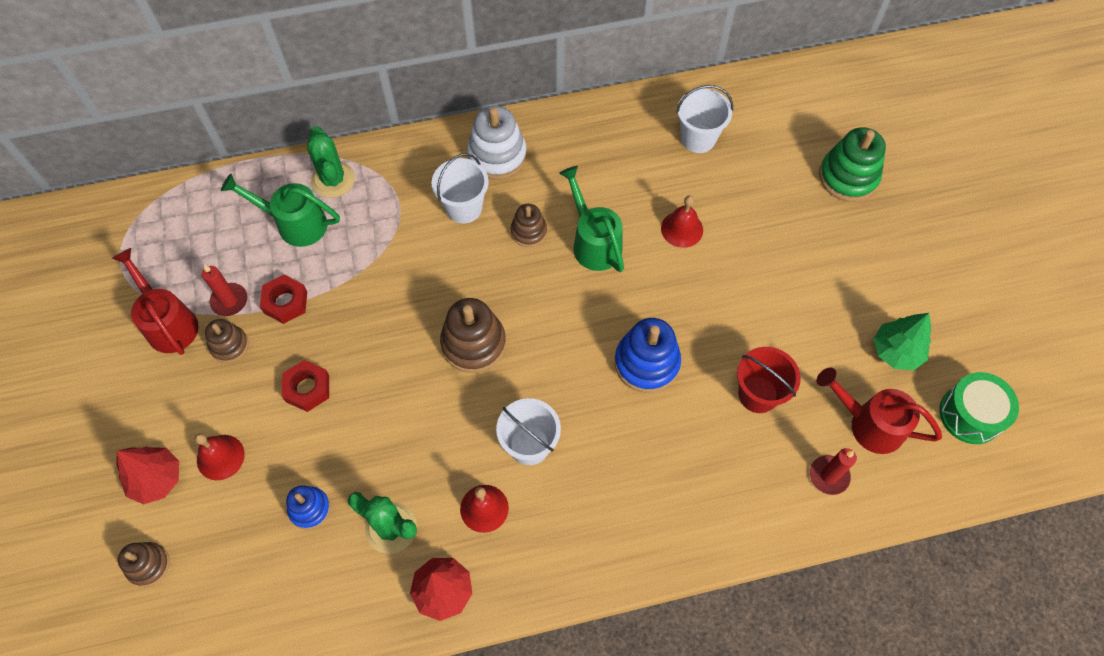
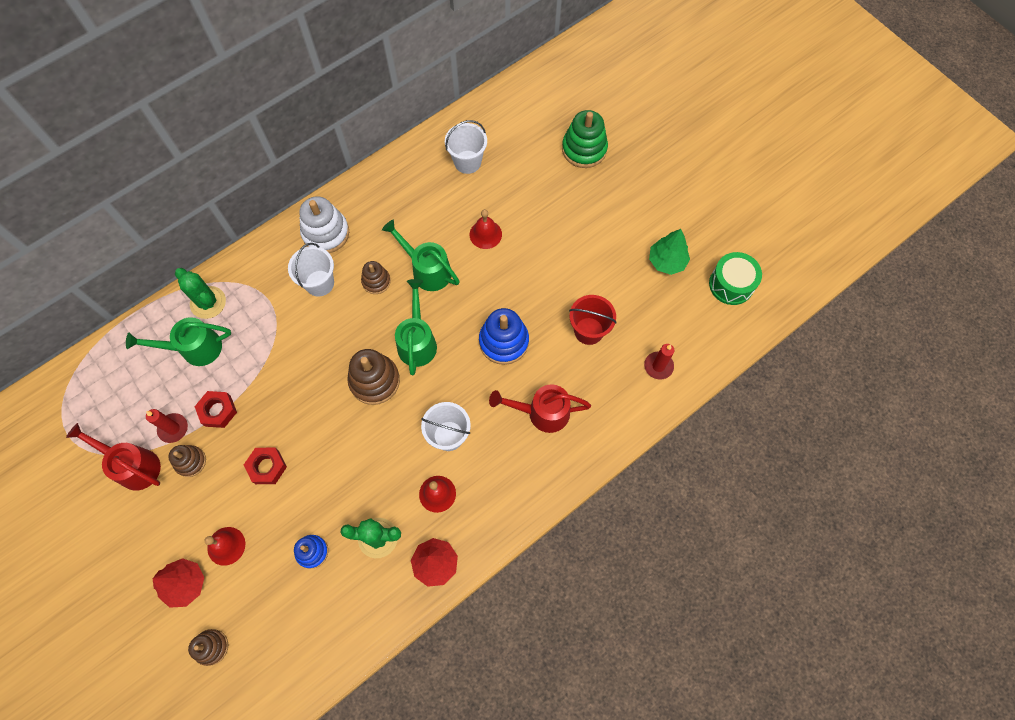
camera: 25 degrees left, 5 degrees up
red watering can [817,368,942,454] -> red watering can moved to [489,384,591,433]
none -> green watering can [395,279,437,375]

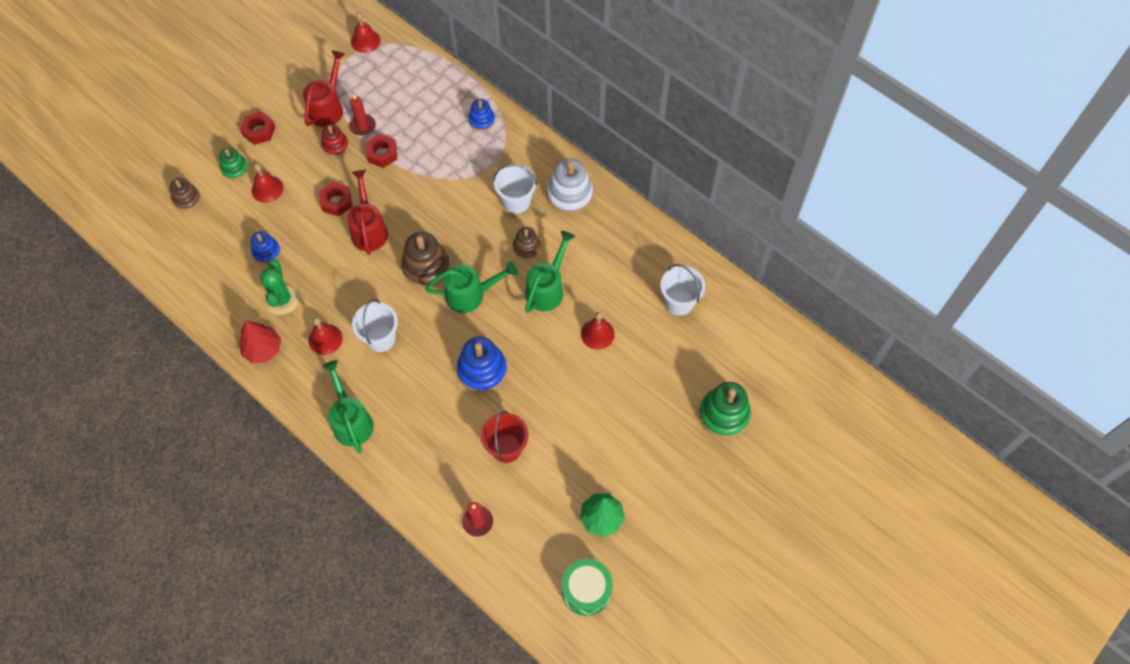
camera: 80 degrees right, 5 degrees down
green watering can [126,317,231,366] -> green watering can moved to [322,360,374,453]
red tree [153,558,204,608] -> green stacking toy [219,147,249,180]
brown stacking toy [168,445,206,477] -> red stacking toy [321,124,349,157]
green cactus [175,268,226,319] -> blue stacking toy [468,99,495,131]
red watering can [489,384,591,433] -> red watering can moved to [347,170,388,255]
none -> red nut [240,111,275,145]
none -> red bell [351,12,380,53]

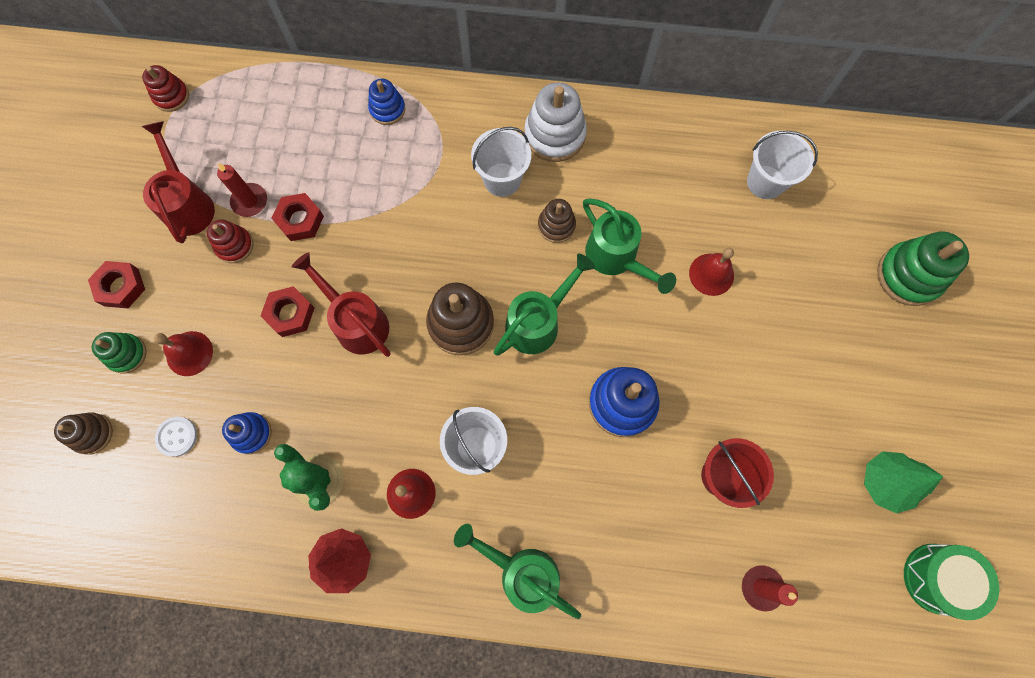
camera: 35 degrees left, 10 degrees up
red bell [351,12,380,53] -> red stacking toy [142,65,189,112]
green watering can [525,231,575,313] -> green watering can turned 150 degrees clockwise [583,198,676,294]
none -> white button [155,417,197,457]

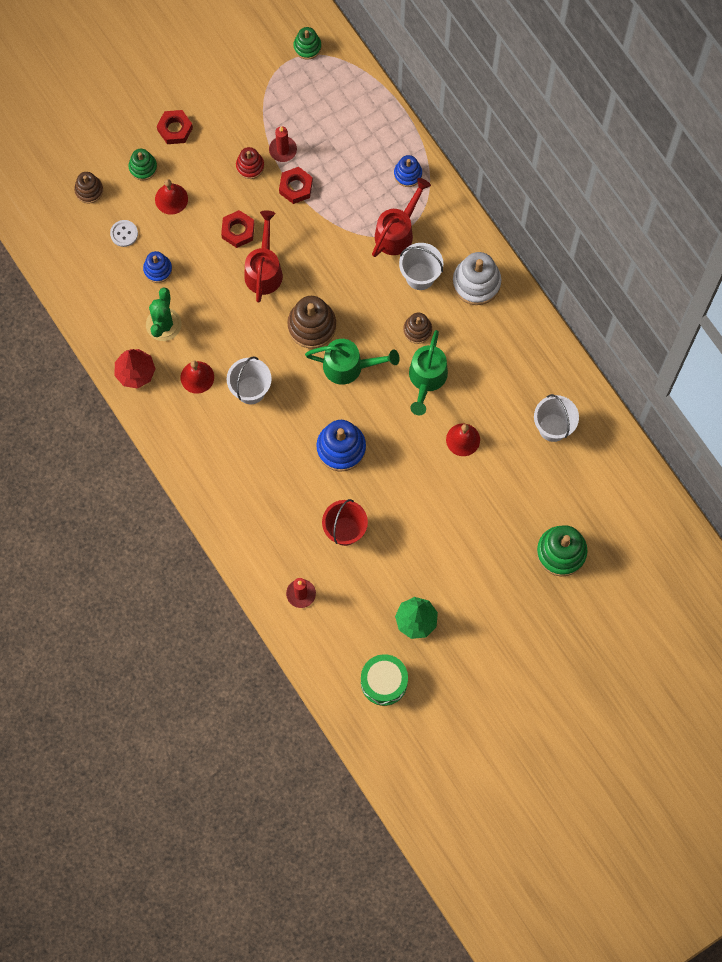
camera: 50 degrees right, 0 degrees up
red stacking toy [142,65,189,112] -> green stacking toy [294,27,321,60]
red watering can [142,121,215,243] -> red watering can moved to [372,178,431,257]
green watering can [454,524,581,619] -> none

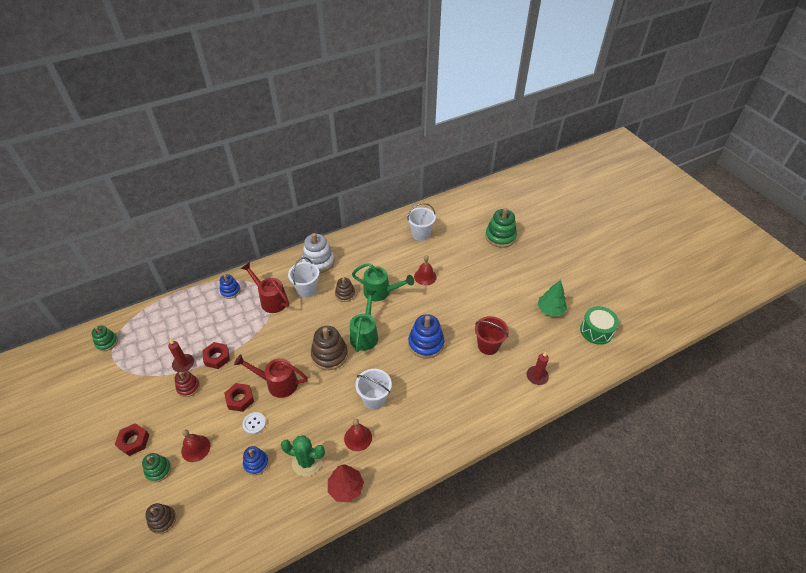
camera: 85 degrees left, 25 degrees down
white button [110,220,138,247] -> white button moved to [243,412,266,434]

